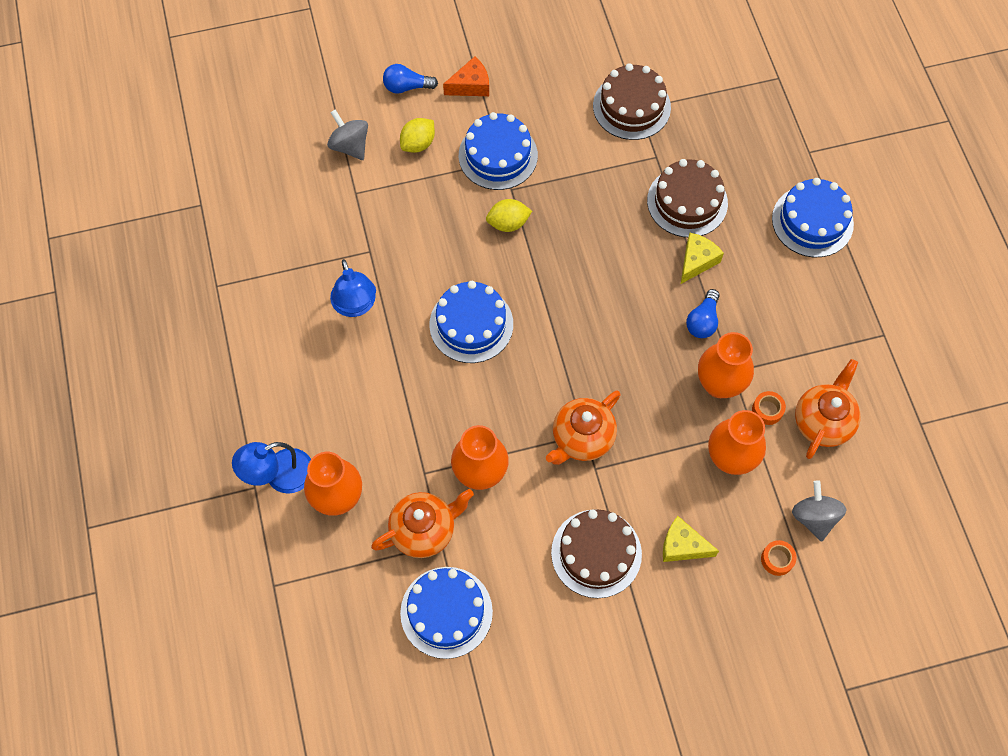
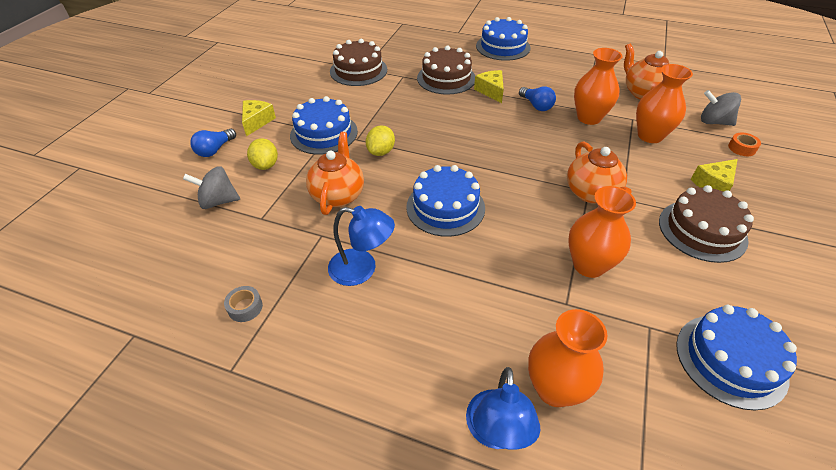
camera: 55 degrees left, 20 degrees down
orange teapot [371,489,474,558] -> orange teapot moved to [306,132,364,215]
orange cheese [443,56,489,96] -> yellow cheese [242,100,276,136]
orange tape [752,391,786,425] -> none
none -> grey tape [224,286,263,322]

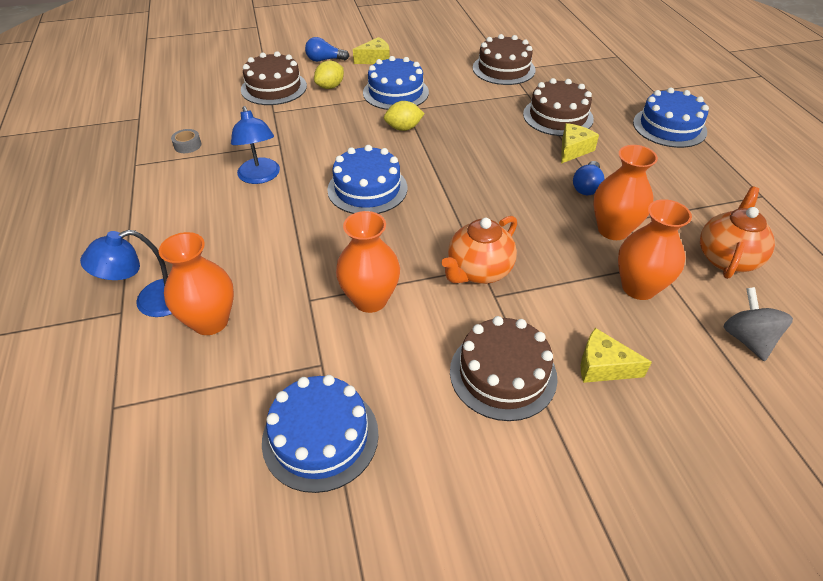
camera: 55 degrees right, 0 degrees up
grey spinning top [183,166,240,209] -> brown cake [241,52,307,105]
orange teapot [306,132,364,215] -> none
orange tape [728,132,761,156] -> none

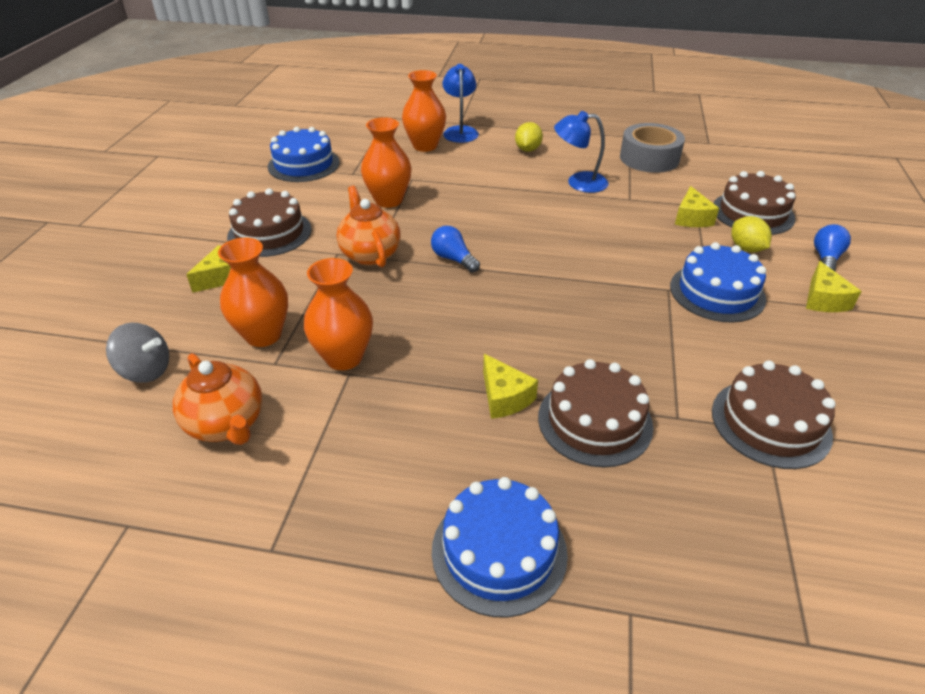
camera: 115 degrees right, 5 degrees down
grey tape [171,129,202,153] -> grey tape [620,123,685,173], size x2.34
blue cake [327,145,407,214] -> none
yellow lemon [384,101,425,131] -> yellow lemon moved to [515,122,543,152]
blue light bulb [573,161,605,195] -> blue light bulb moved to [431,226,480,273]
none -> yellow cheese [675,186,719,227]

